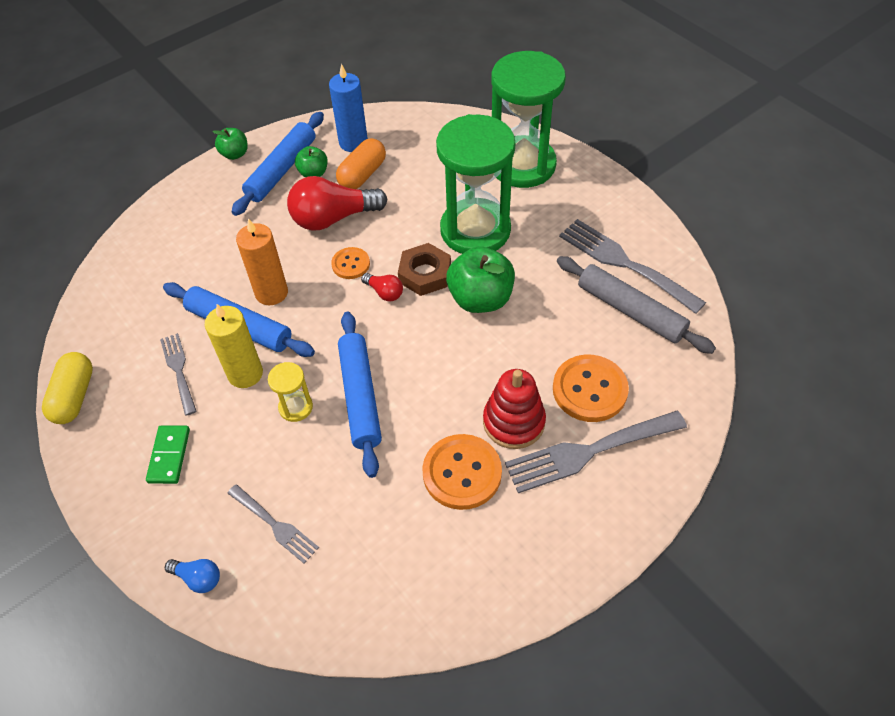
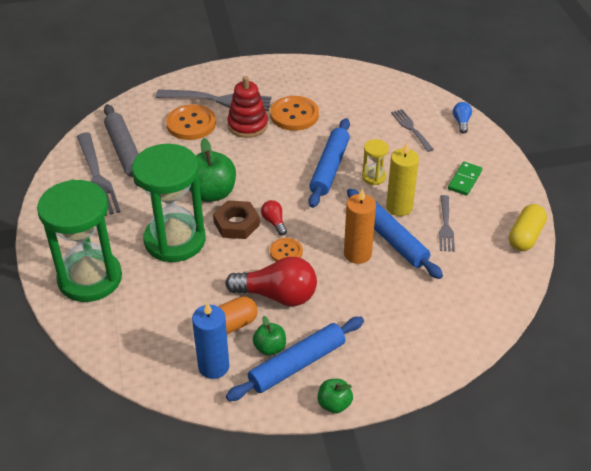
camera: 155 degrees left, 10 degrees down
blue light bulb [165,559,220,593] -> blue light bulb turned 45 degrees clockwise [453,102,472,134]

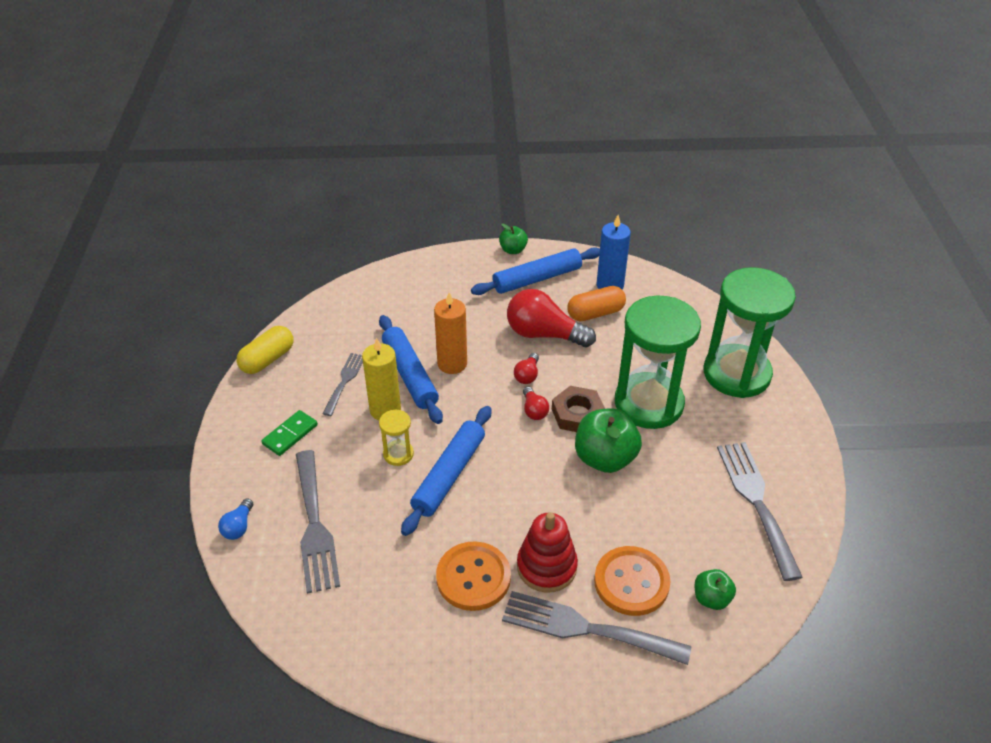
camera: 170 degrees left, 0 degrees up
grey rolling pin [104,104,139,186] -> none
green apple [253,316,286,356] -> green apple moved to [694,569,736,610]
orange button [270,238,303,262] -> red light bulb [514,353,539,384]
grey fork [391,109,434,152] -> grey fork [296,450,340,594], size x1.71

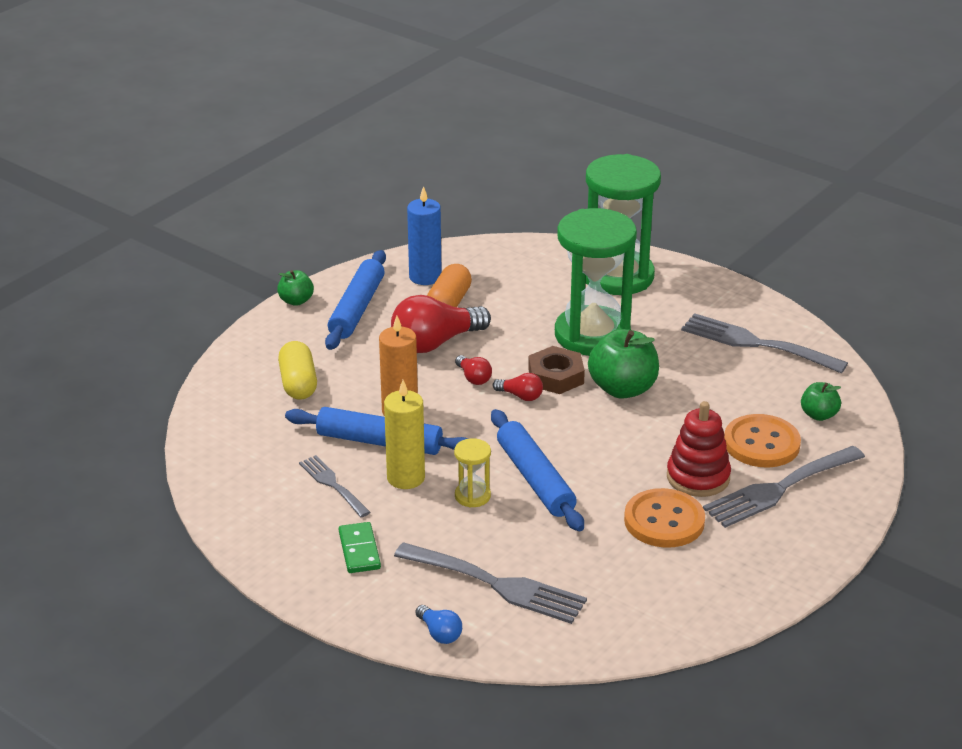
camera: 50 degrees left, 10 degrees down
yellow capsule [236,326,294,374] -> yellow capsule moved to [278,341,317,400]

